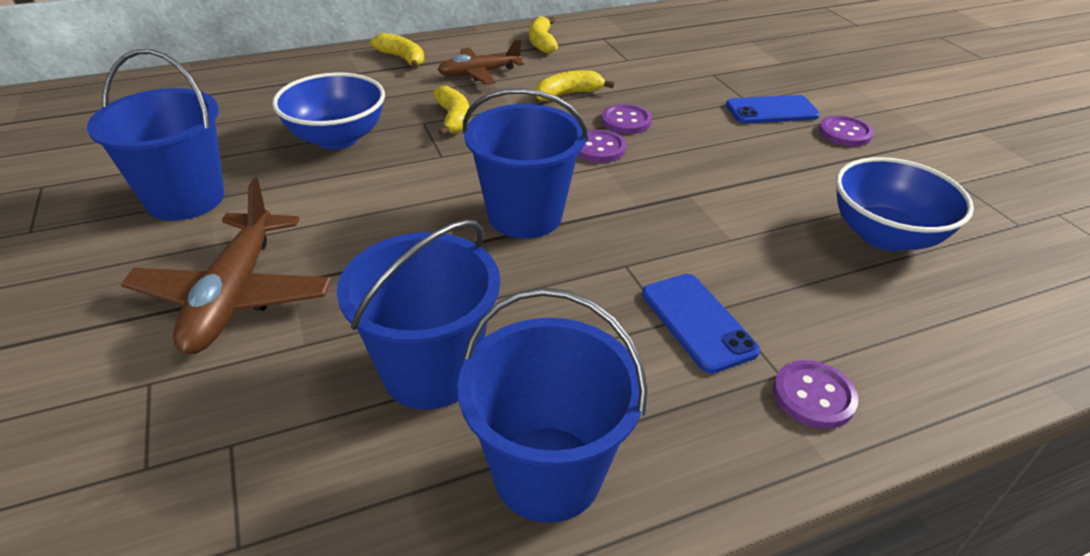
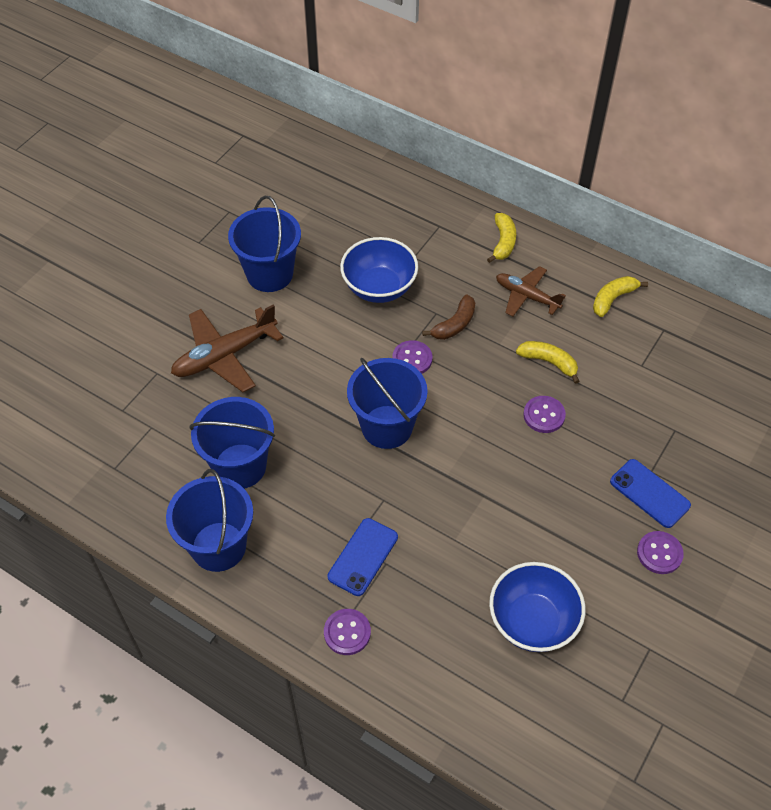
camera: 55 degrees right, 15 degrees up
yellow banana [433,85,470,136] -> brown banana [422,294,475,340]
purple button [577,130,626,163] -> purple button moved to [392,340,432,374]

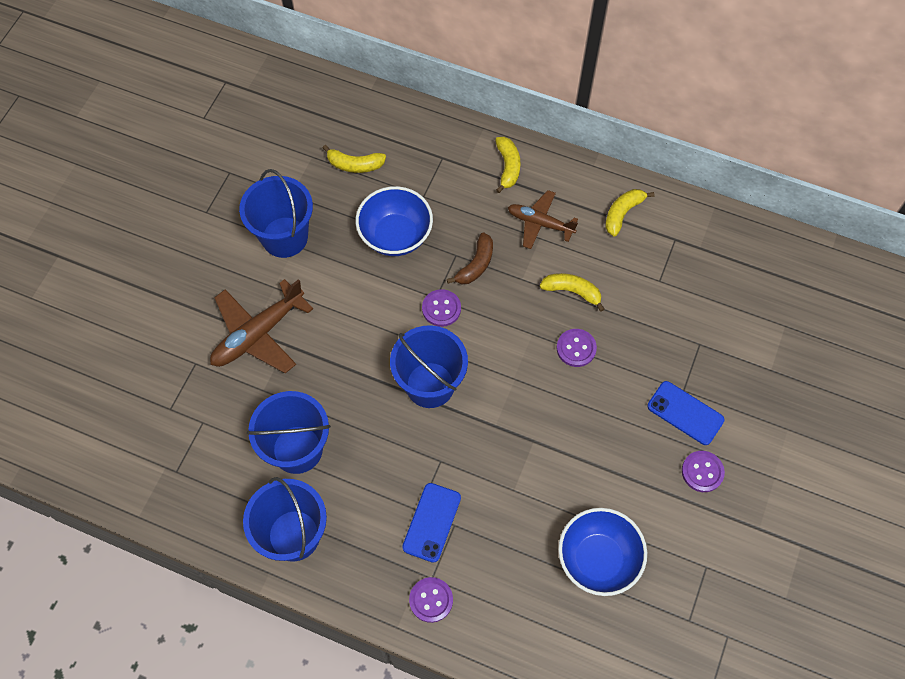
camera: 10 degrees left, 10 degrees up
none -> yellow banana [323,145,386,173]

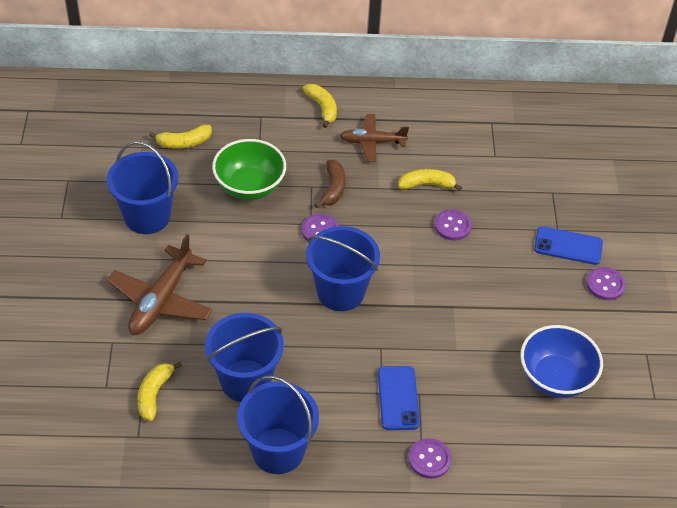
camera: 25 degrees left, 15 degrees down
blue bowl [356,186,433,256] -> green bowl [212,139,286,200]
yellow banana [605,189,654,237] -> yellow banana moved to [137,362,182,421]

